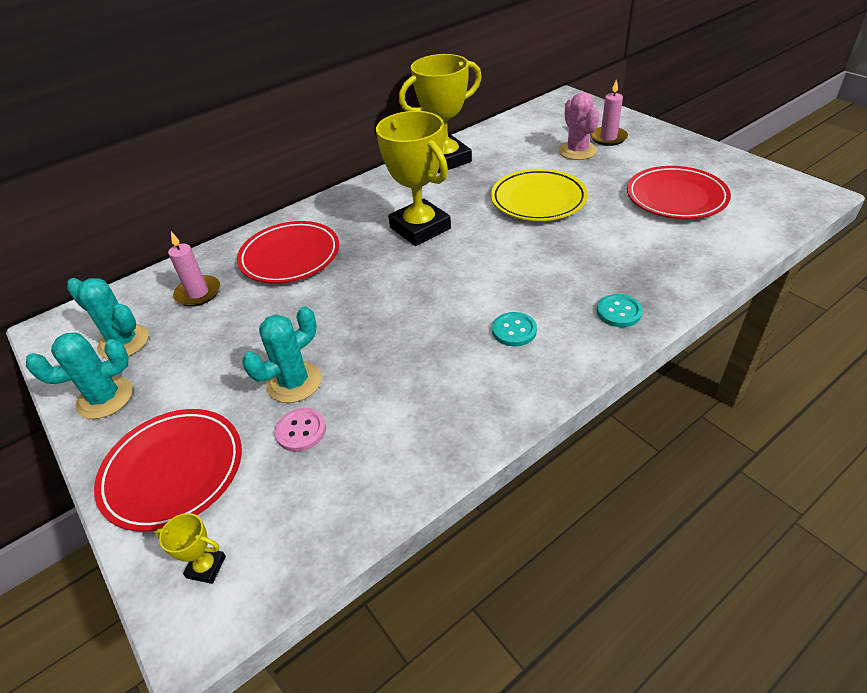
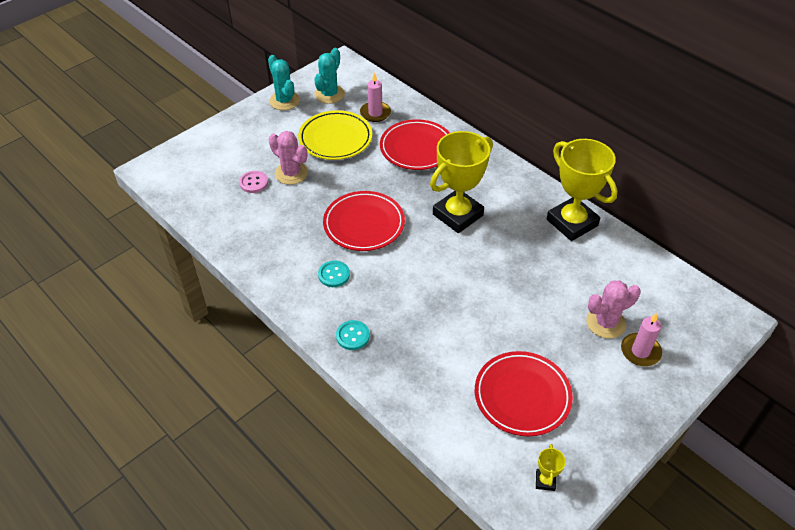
camera: 80 degrees right, 5 degrees up
red plate [94,409,242,532] -> red plate moved to [323,191,405,251]
yellow trophy [155,513,226,584] -> yellow trophy moved to [536,444,566,491]
turquoise cactus [242,306,321,403] -> pink cactus [269,131,308,185]
yellow plate [491,169,588,221] -> yellow plate moved to [298,110,372,160]

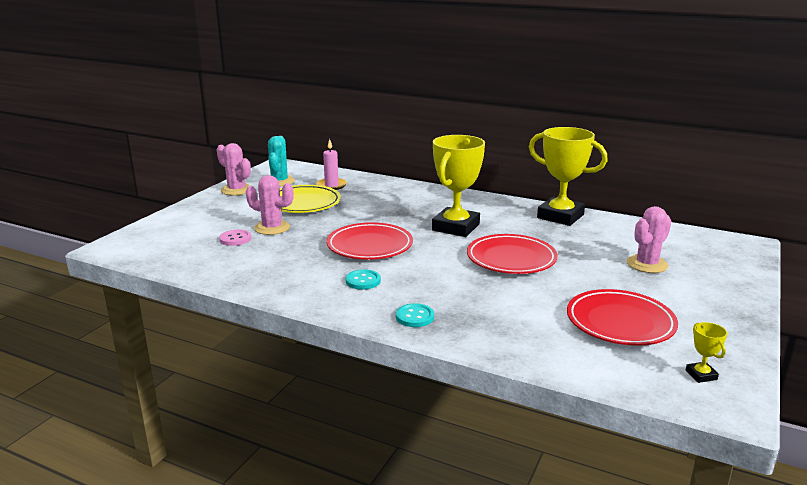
camera: 20 degrees left, 25 degrees down
turquoise cactus [268,55,300,110] -> pink cactus [217,143,251,195]
red plate [380,119,450,170] -> red plate moved to [467,234,558,274]
pink candle [621,313,662,366] -> none

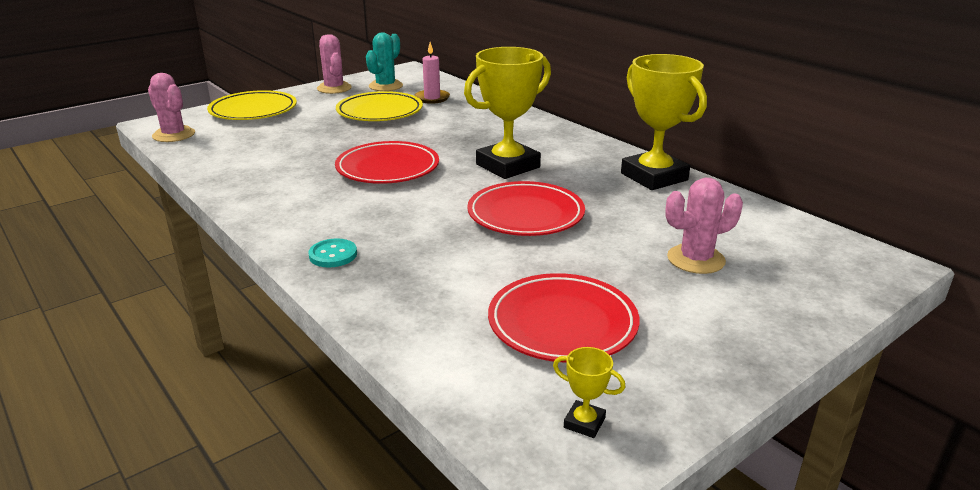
camera: 25 degrees right, 5 degrees up
pink button [219,229,251,246] -> none
pink cactus [246,175,293,235] -> pink cactus moved to [148,73,195,142]
turquoise button [346,269,381,290] -> none
yellow trophy [686,322,727,383] -> yellow trophy turned 75 degrees counterclockwise [553,347,625,438]
none -> yellow plate [207,90,297,120]

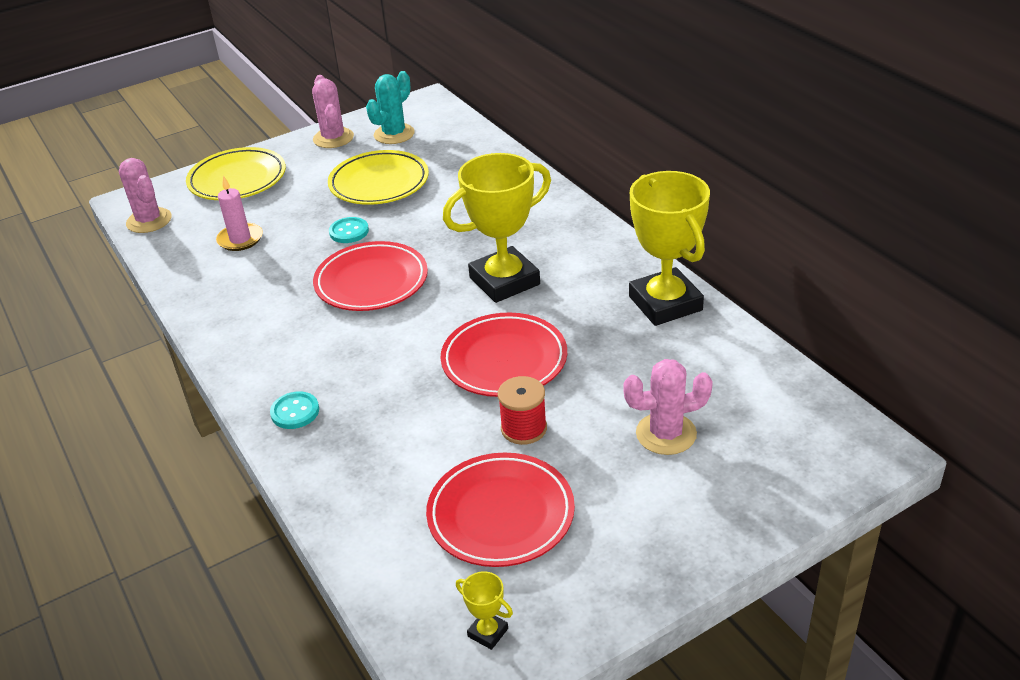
camera: 10 degrees right, 10 degrees up
pink candle [414,42,450,104] -> pink candle moved to [216,175,263,251]
none -> turquoise button [329,217,369,243]
none -> red spool [498,376,547,445]

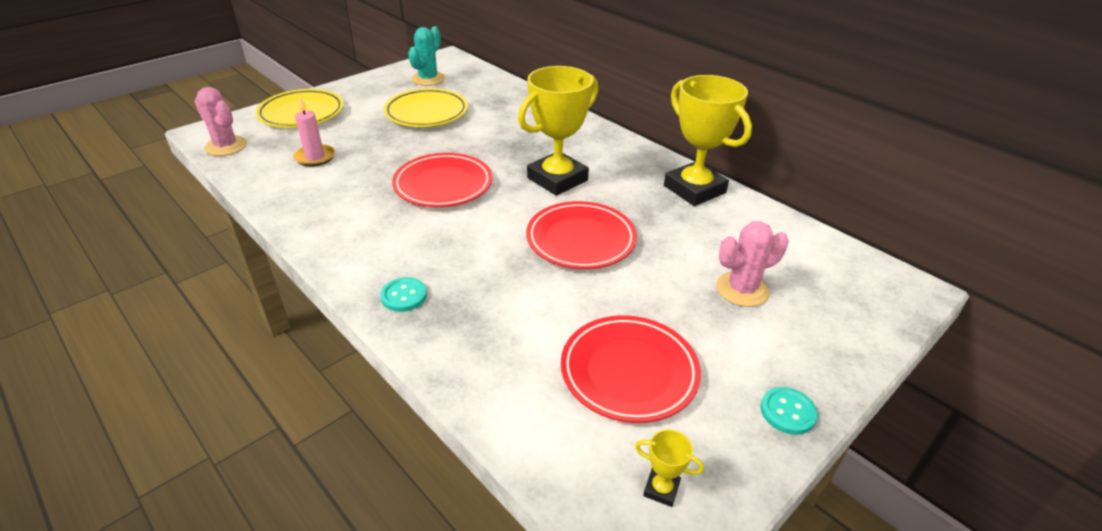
camera: 15 degrees left, 0 degrees up
pink cactus [312,75,354,148] -> none
turquoise button [329,217,369,243] -> turquoise button moved to [760,387,818,435]
red spool [498,376,547,445] -> none

